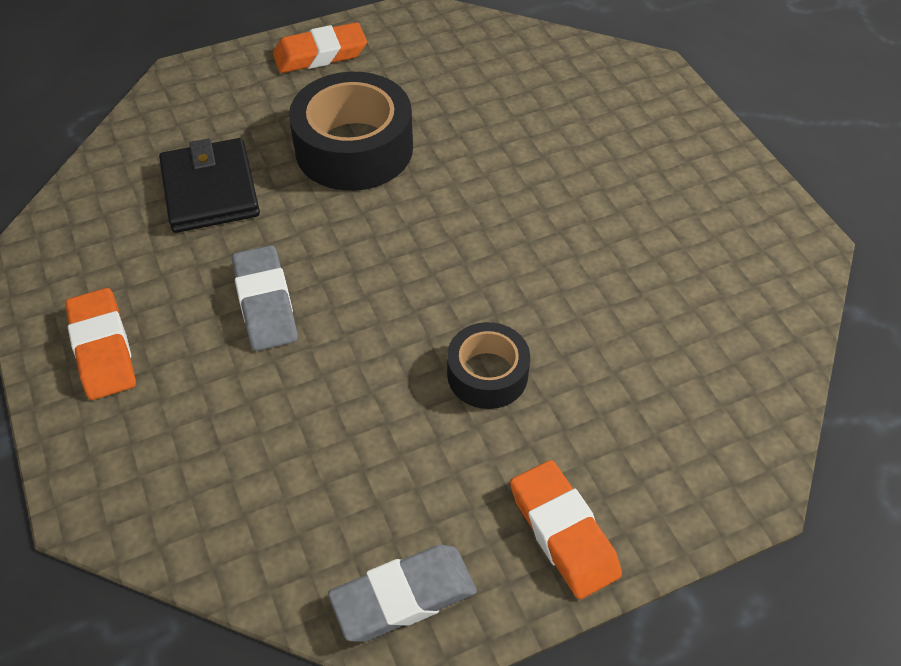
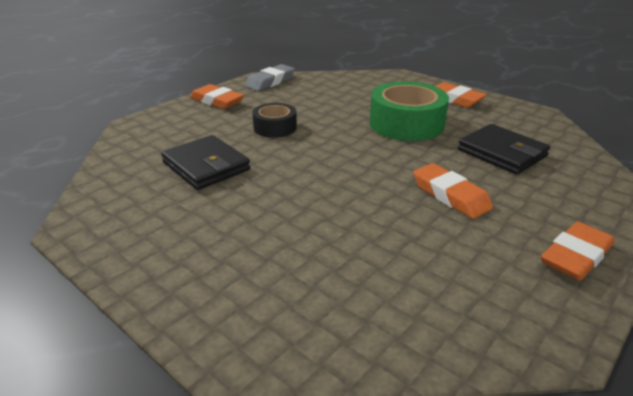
camera: 155 degrees right, 20 degrees down
grey eraser [232,245,298,351] -> green tape [369,81,449,141]
black tape [289,72,413,191] -> orange eraser [413,163,493,219]
none -> black wallet [161,135,250,190]

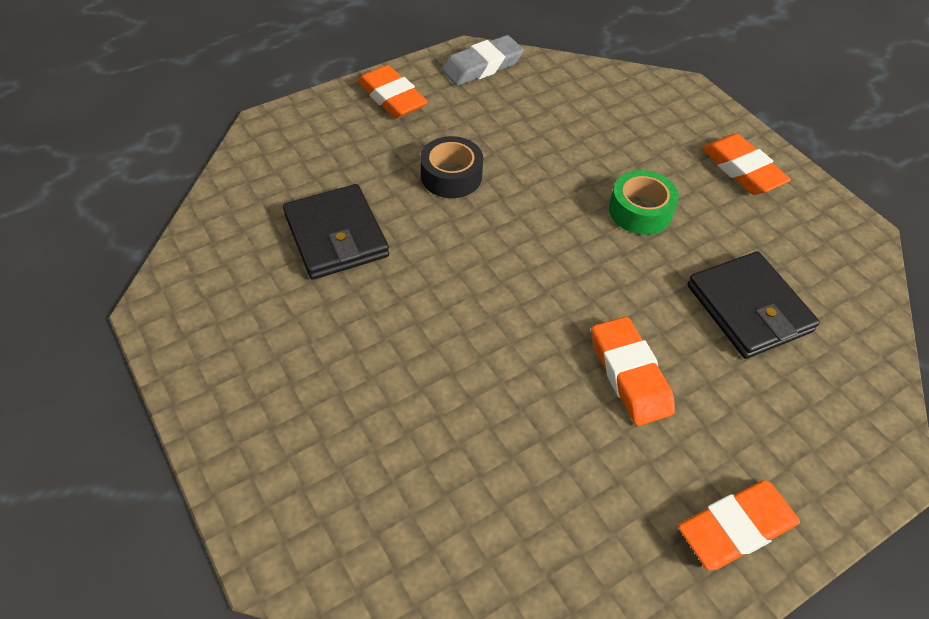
camera: 15 degrees right, 20 degrees up
green tape [369,81,449,141] -> green tape [609,170,679,235], size x0.57

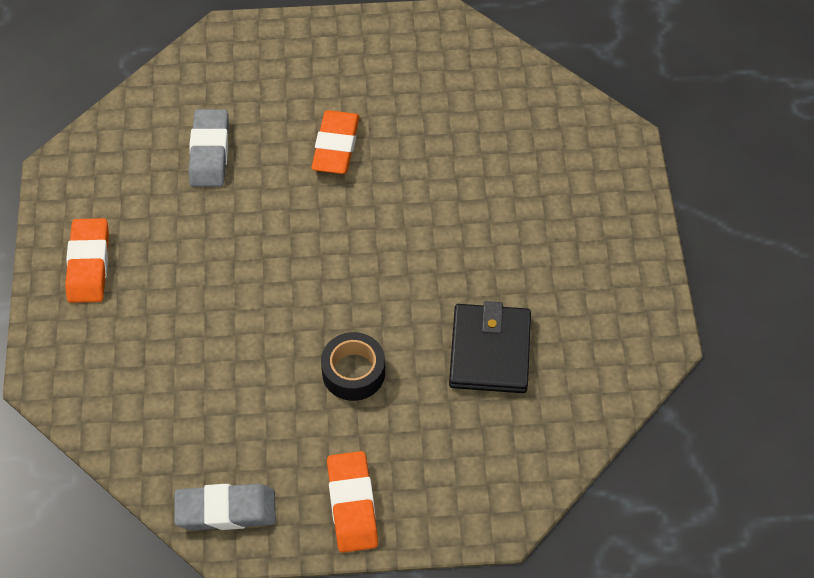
camera: 150 degrees left, 5 degrees up
green tape [609,170,679,235] -> none
orange eraser [678,480,800,571] -> none
black wallet [687,251,820,359] -> grey eraser [188,109,229,187]

